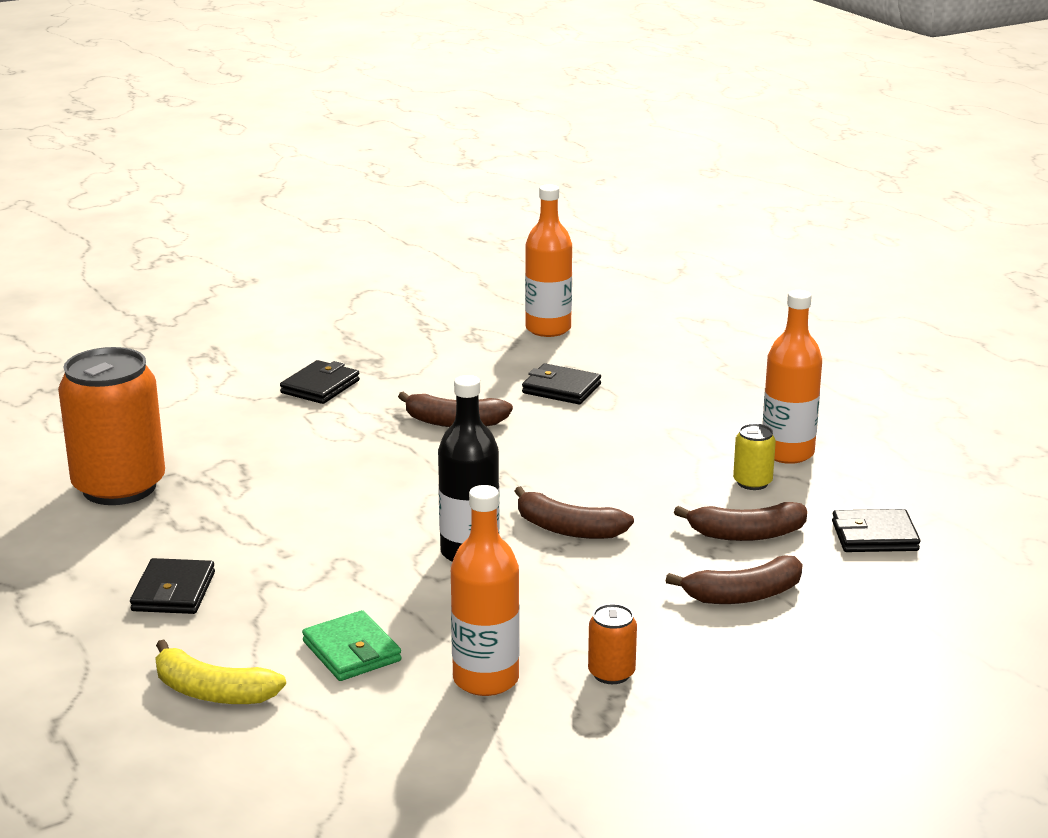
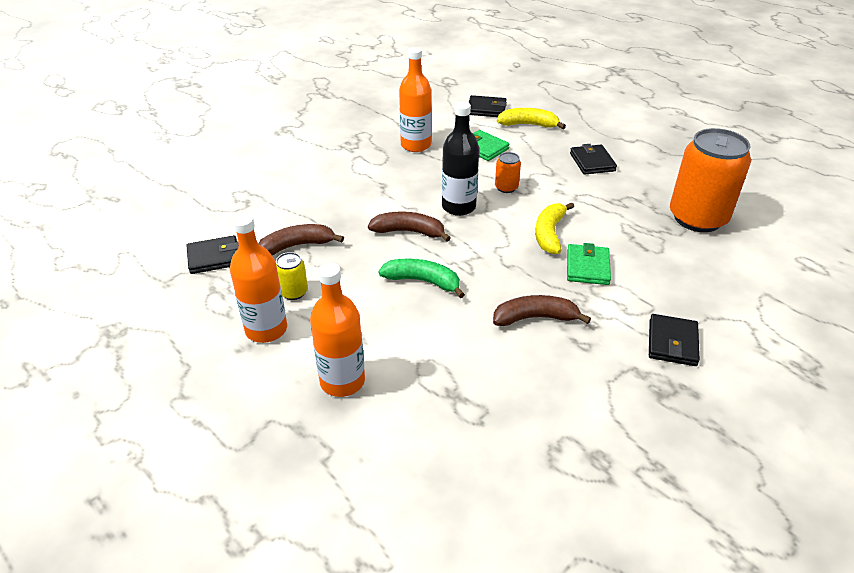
camera: 165 degrees right, 15 degrees up
black wallet [522,363,601,404] -> black wallet moved to [468,95,507,117]
orange bottle [525,184,572,337] -> orange bottle moved to [310,263,365,397]
orange can [588,604,637,684] -> orange can moved to [495,152,521,193]
brown banana [665,555,803,604] -> none
none -> green banana [378,258,465,298]
none -> yellow banana [535,203,574,254]
none -> green wallet [567,243,611,285]

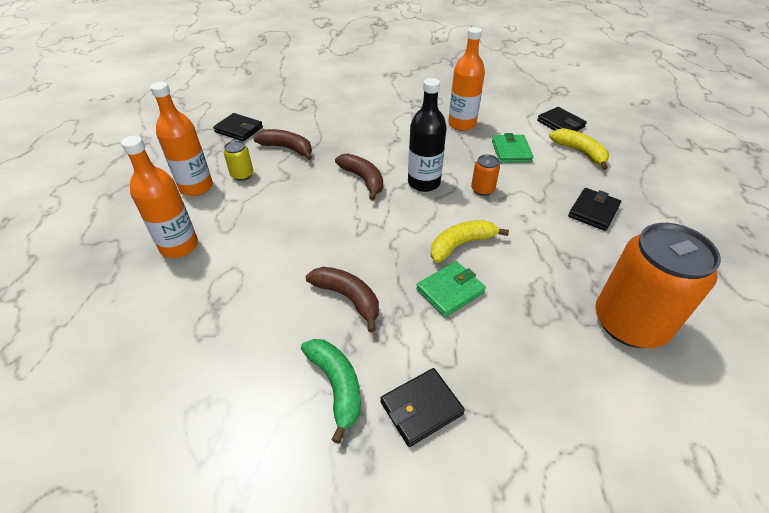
camera: 45 degrees right, 5 degrees up
green banana [378,258,465,298] -> green banana moved to [301,339,361,444]

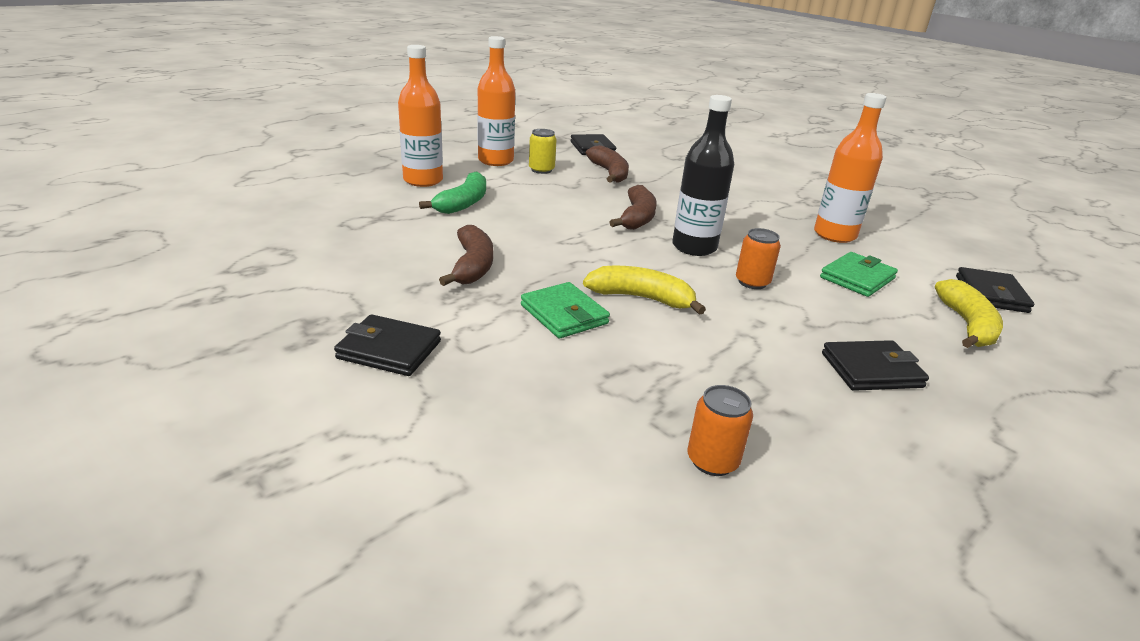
camera: 45 degrees right, 15 degrees down
green banana [301,339,361,444] -> green banana moved to [419,172,486,214]
green wallet [416,261,486,317] -> green wallet turned 45 degrees clockwise [521,282,610,338]
orange can [596,223,721,348] -> orange can [687,385,753,476], size x0.43

